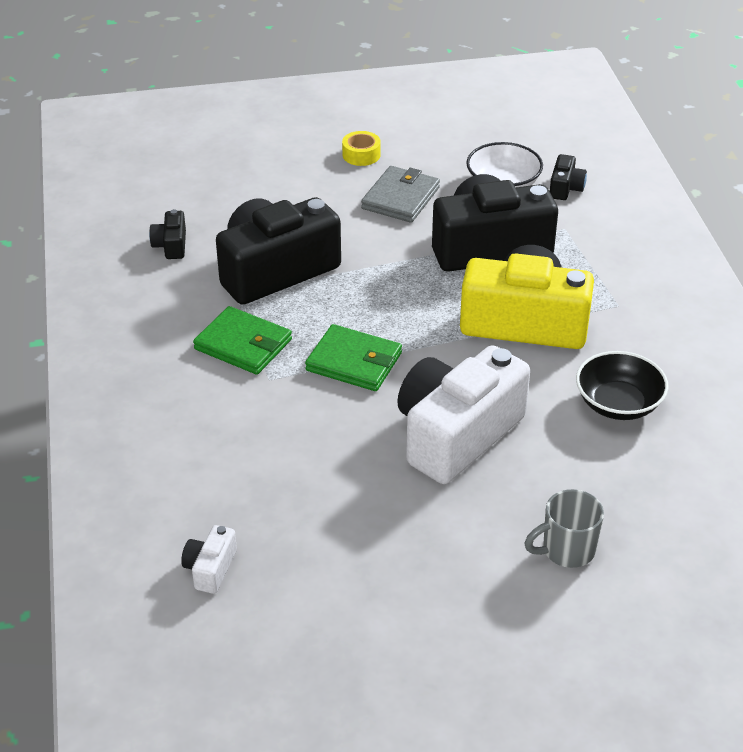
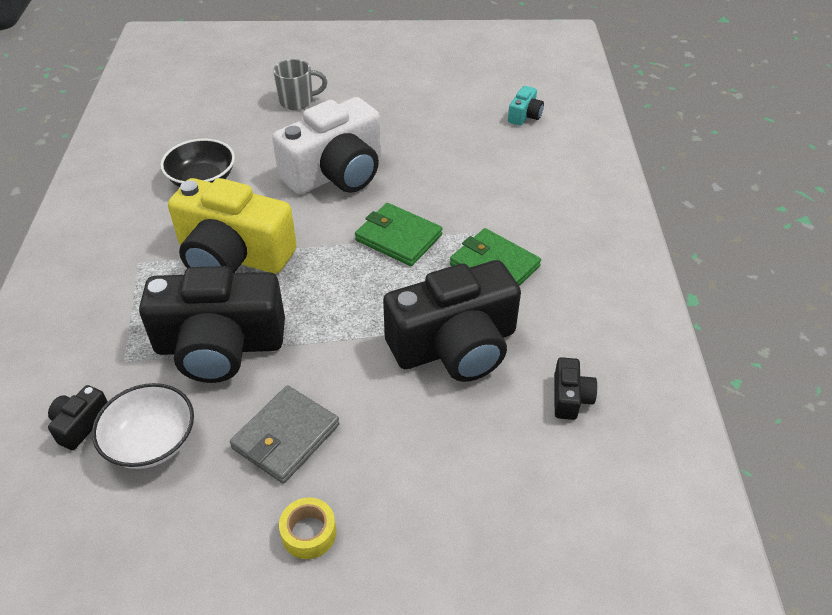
camera: 170 degrees left, 5 degrees up
white camera [181,525,237,594] -> turquoise camera [508,86,544,126]

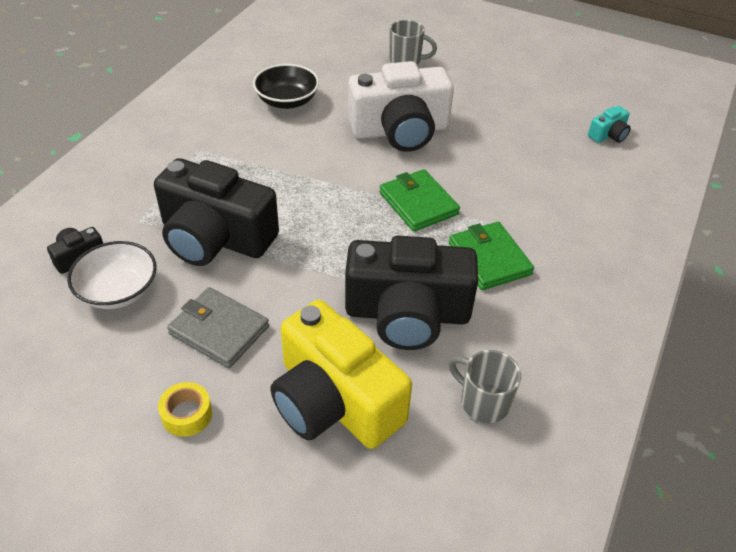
camera: 25 degrees right, 0 degrees up
yellow camera [168,178,297,274] -> yellow camera moved to [270,300,412,449]
grey wallet [230,385,340,484] -> grey wallet turned 60 degrees clockwise [167,287,269,368]
black camera [554,357,597,420] -> grey mug [448,350,521,423]

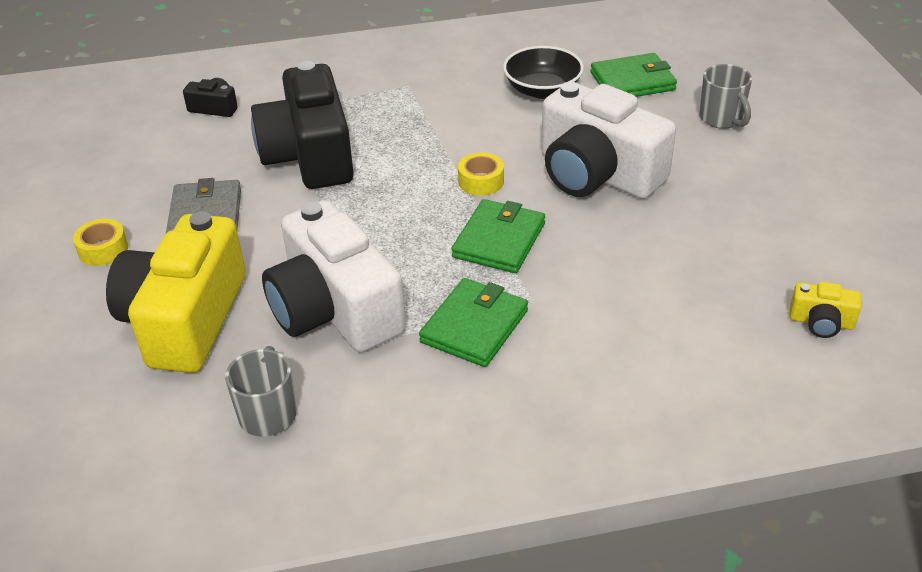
camera: 55 degrees right, 5 degrees down
white bowl [67,241,157,309] -> none
black camera [345,235,478,350] -> white camera [262,200,406,352]
turquoise camera [588,106,631,143] -> yellow camera [790,282,861,338]
none -> yellow tape [458,152,504,196]
none -> green wallet [590,53,677,97]

